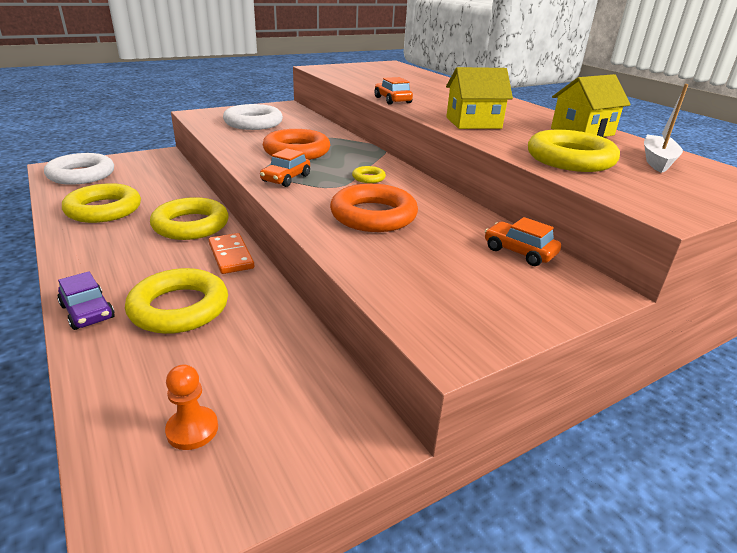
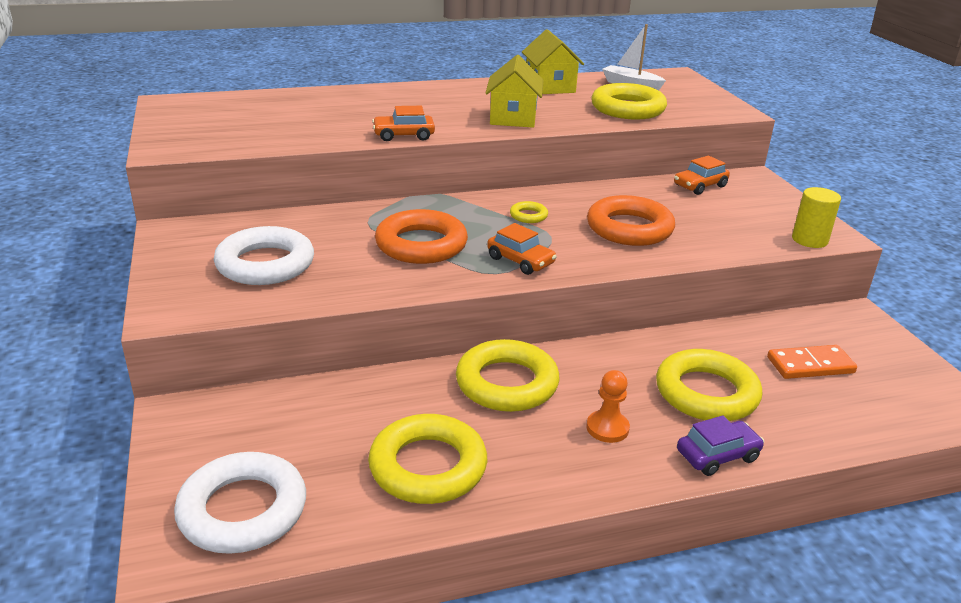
camera: 75 degrees left, 0 degrees up
orange pawn [165,364,218,450] -> orange pawn moved to [586,370,630,443]
orange domino [209,233,254,274] -> orange domino moved to [767,345,857,379]
none -> yellow cylinder [792,187,841,248]

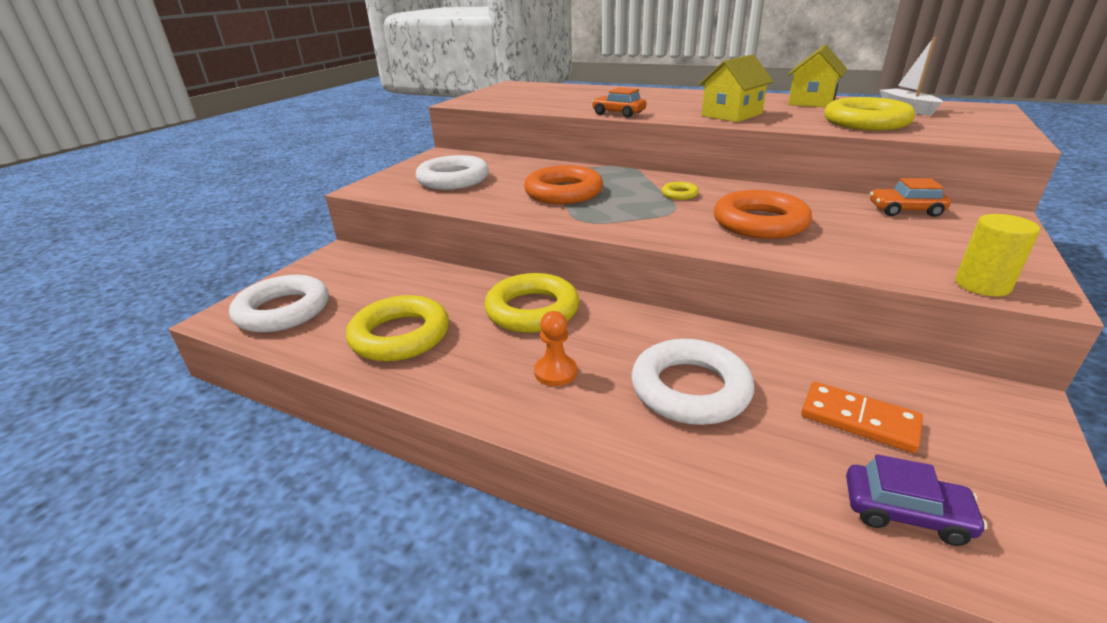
camera: 45 degrees right, 0 degrees up
orange car [487,223,557,275] -> none
yellow ring [656,349,762,421] -> white ring [632,339,754,425]
purple car [677,415,764,476] -> purple car moved to [846,454,988,546]

